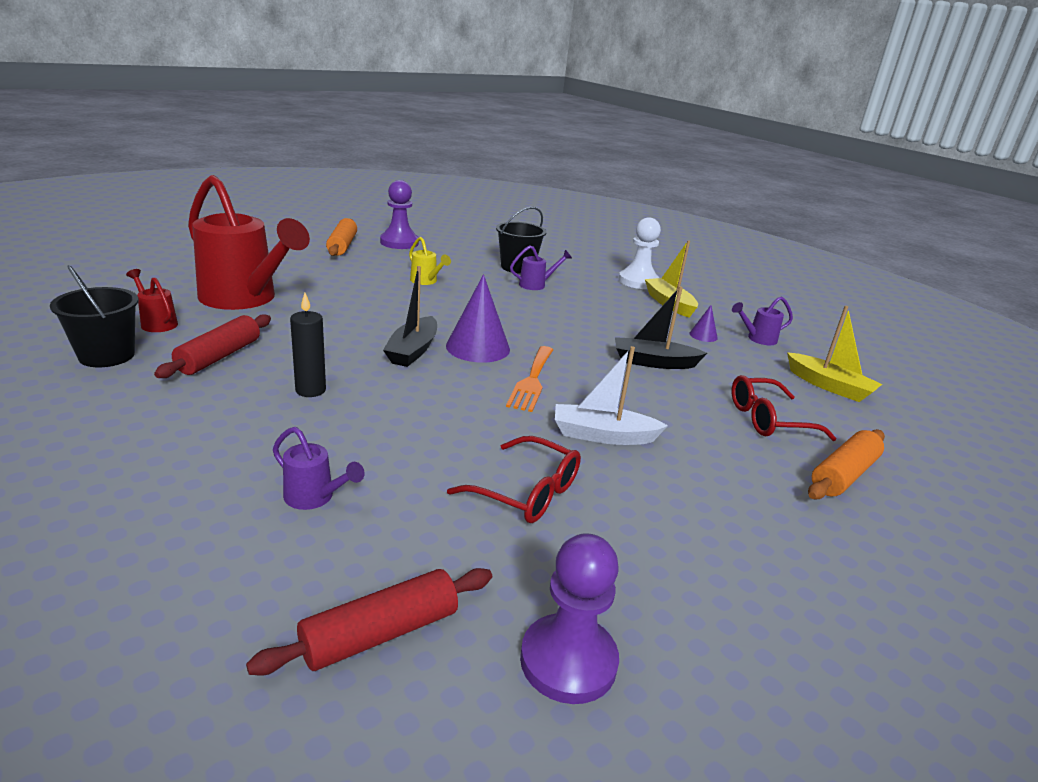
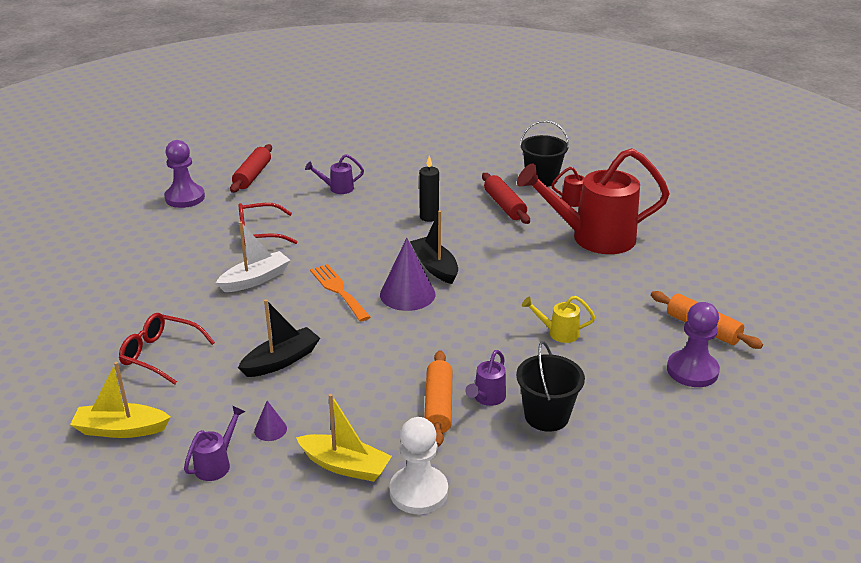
camera: 140 degrees right, 5 degrees up
red glasses [732,375,837,441] -> red glasses turned 105 degrees counterclockwise [119,313,215,385]
orange rolling pin [808,429,885,499] -> orange rolling pin moved to [424,350,452,447]

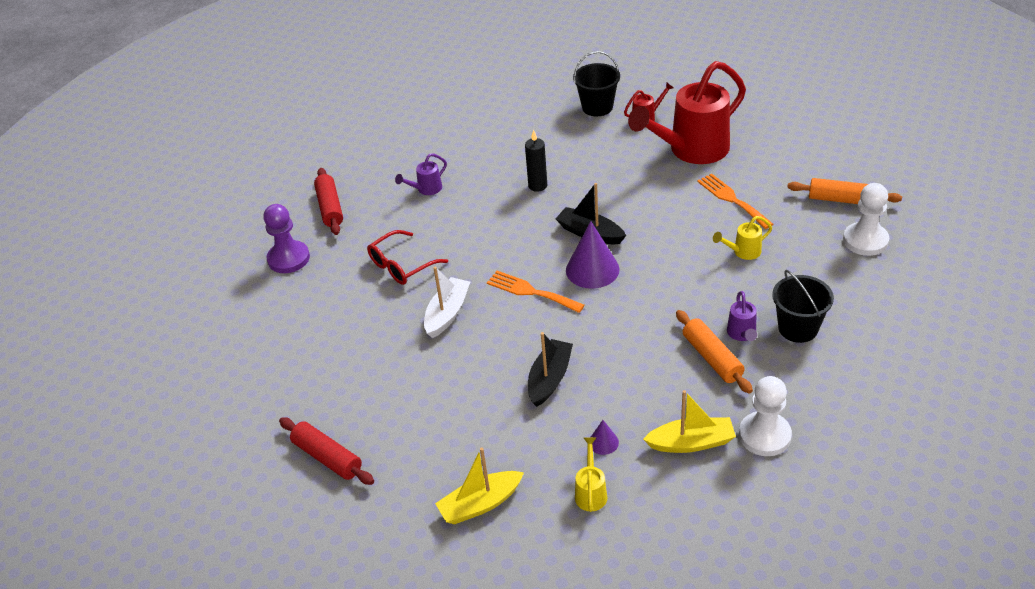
camera: 25 degrees left, 10 degrees up
red glasses [119,313,215,385] -> none
purple watering can [184,406,246,481] -> yellow watering can [575,437,607,512]
red rolling pin [482,173,530,224] -> red rolling pin moved to [279,417,374,485]
purple pawn [667,302,720,387] -> white pawn [843,183,889,256]
none -> orange fork [697,173,773,229]

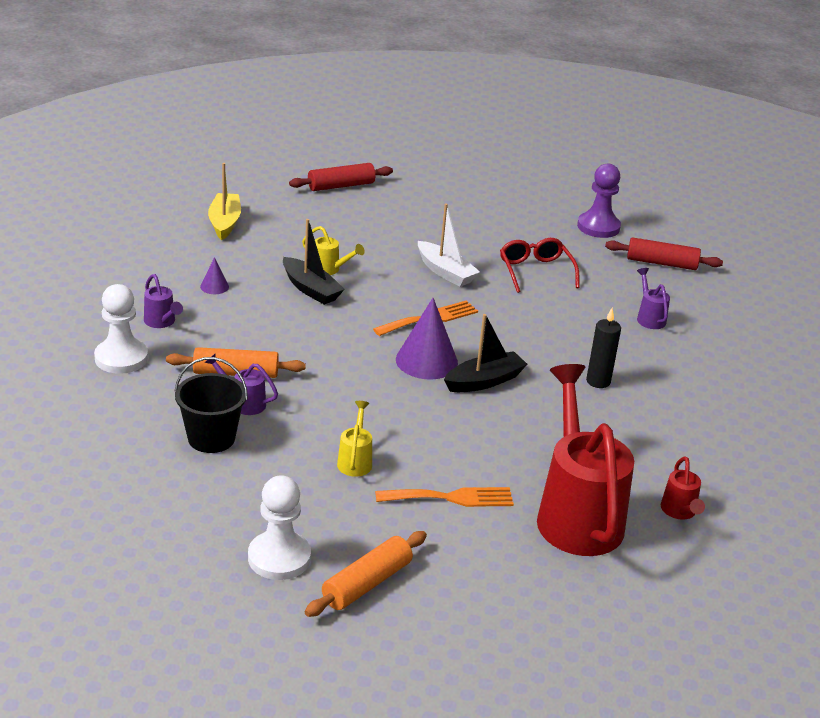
camera: 110 degrees right, 10 degrees down
black bucket [573,51,620,116] -> none
yellow watering can [575,437,607,512] -> yellow watering can moved to [302,226,365,275]
yellow boat [643,390,736,453] -> purple watering can [144,274,183,328]

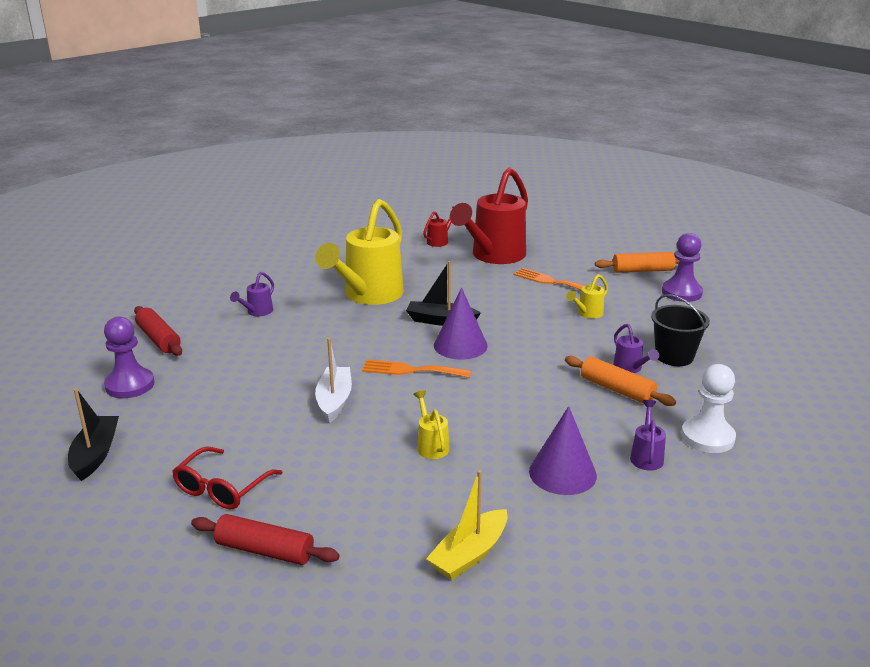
camera: 135 degrees left, 5 degrees down
purple cone [200,257,229,294] -> purple cone [529,406,597,495], size x2.06
white pawn [248,475,311,580] -> purple pawn [662,233,703,302]
black boat [283,219,345,305] -> black boat moved to [68,388,119,481]
red glasses [500,238,580,293] -> red glasses moved to [172,447,283,509]
black candle [586,308,621,388] -> yellow watering can [315,199,404,305]

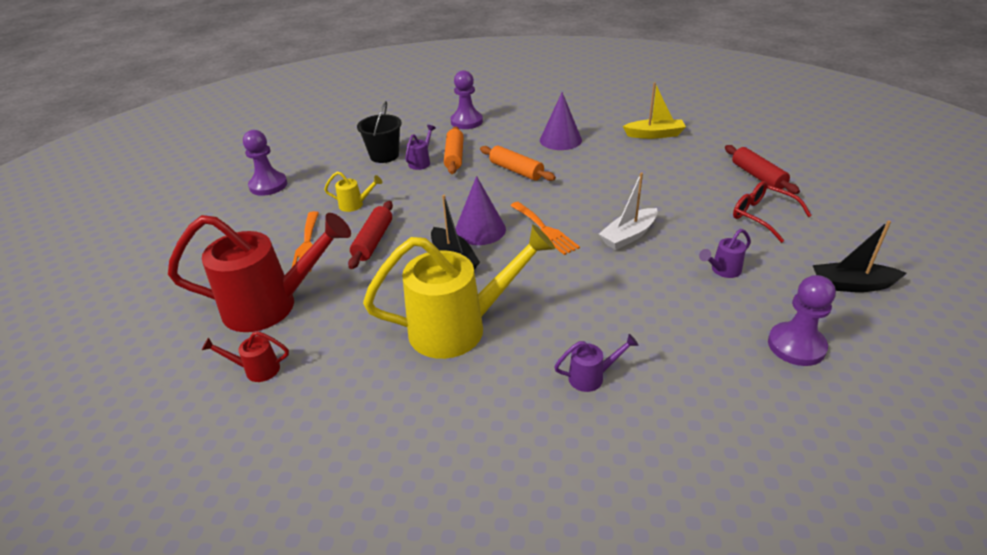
camera: 130 degrees left, 10 degrees up
black boat [68,388,119,481] -> black boat turned 45 degrees clockwise [813,221,907,292]
red rolling pin [134,306,182,356] -> red rolling pin moved to [348,201,393,269]
red glasses [172,447,283,509] -> red glasses turned 120 degrees counterclockwise [733,181,812,243]
yellow watering can [413,390,450,459] -> none
orange rolling pin [595,252,680,273] -> orange rolling pin moved to [480,146,556,181]
purple watering can [630,400,666,471] -> purple watering can moved to [699,229,751,278]
white pawn [681,364,736,453] -> purple pawn [451,70,483,129]

